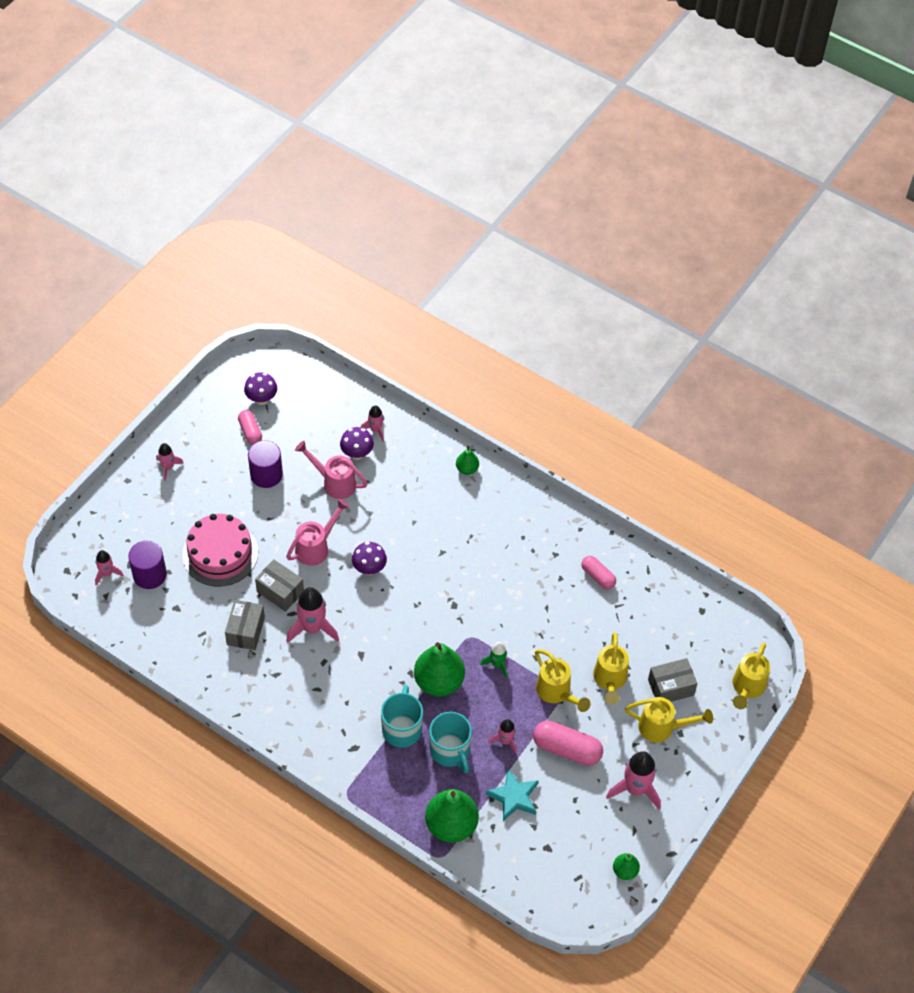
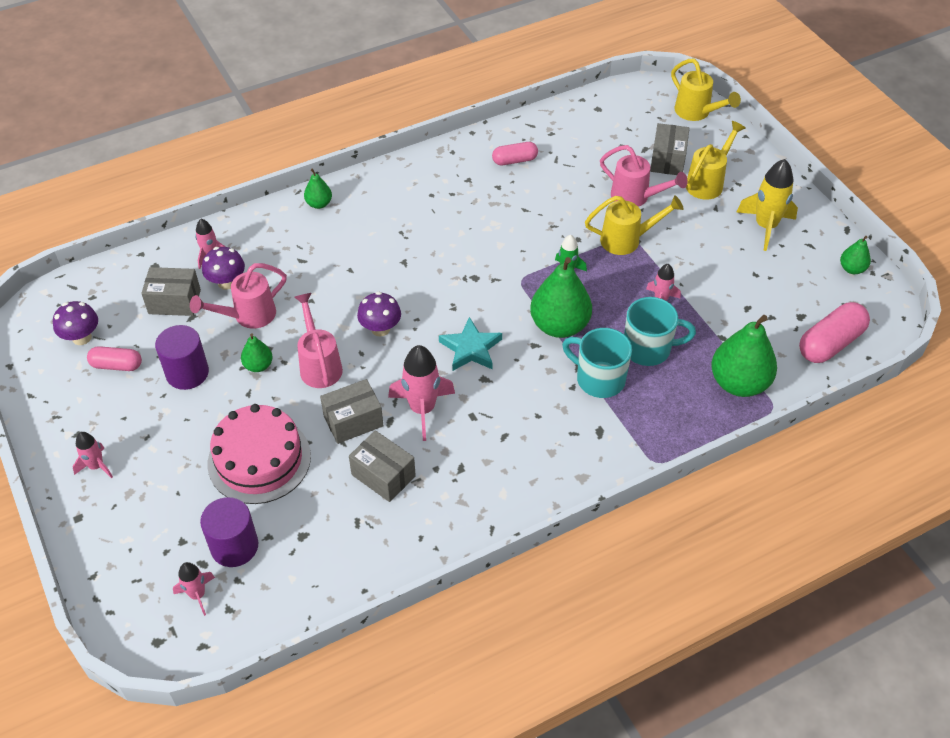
camera: 60 degrees left, 5 degrees down
turquoise star [486,769,539,821] -> turquoise star moved to [439,317,502,371]
pink capsule [533,721,603,766] -> pink capsule moved to [799,302,870,363]
yellow watering can [593,632,629,705] -> pink watering can [600,145,688,207]
pink rocket [606,751,661,810] -> yellow rocket [737,159,798,251]
none -> grey box [141,267,201,316]
none -> green pear [241,334,273,372]

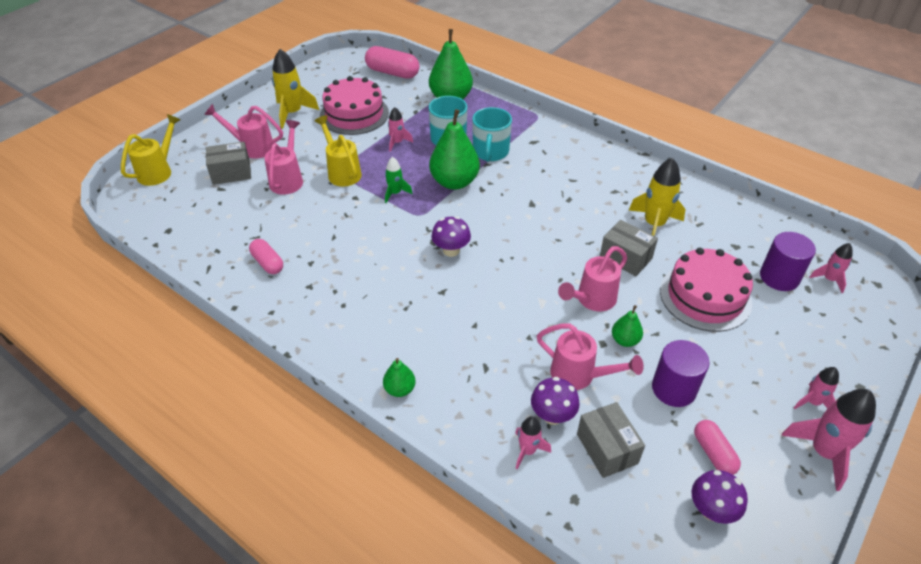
camera: 115 degrees left, 5 degrees down
grey box [349,430,416,502] -> yellow rocket [629,158,686,236]
purple mushroom [357,292,401,337] -> purple mushroom moved to [431,216,471,257]
pink rocket [388,345,455,441] -> pink rocket moved to [781,389,876,491]
turquoise star [439,317,502,371] -> none
yellow watering can [686,121,746,200] -> pink watering can [204,104,283,159]
green pear [840,236,871,274] -> none
none -> pink cake [320,76,389,135]

